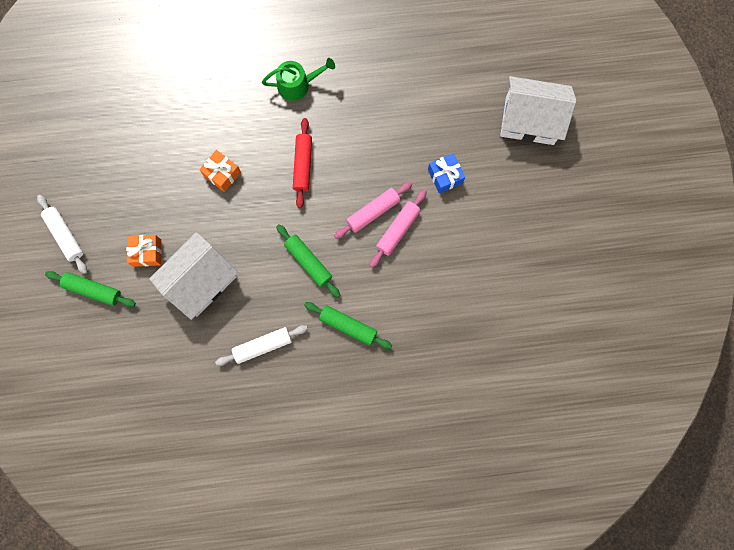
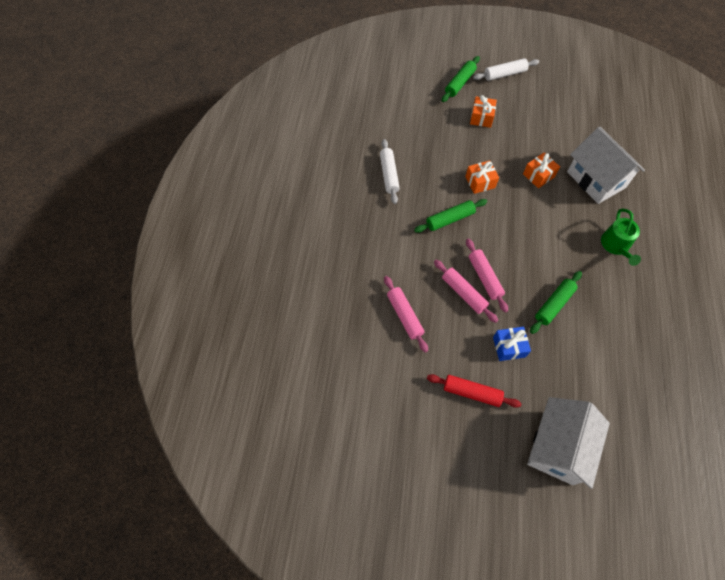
camera: 105 degrees right, 15 degrees down
white house [149,232,238,320] -> white house moved to [567,126,645,204]
red rolling pin [293,118,312,208] -> red rolling pin moved to [427,374,522,408]
green rolling pin [304,302,392,349] -> green rolling pin moved to [530,271,582,334]
none -> pink rolling pin [384,276,428,353]
none -> orange gift [465,161,499,194]

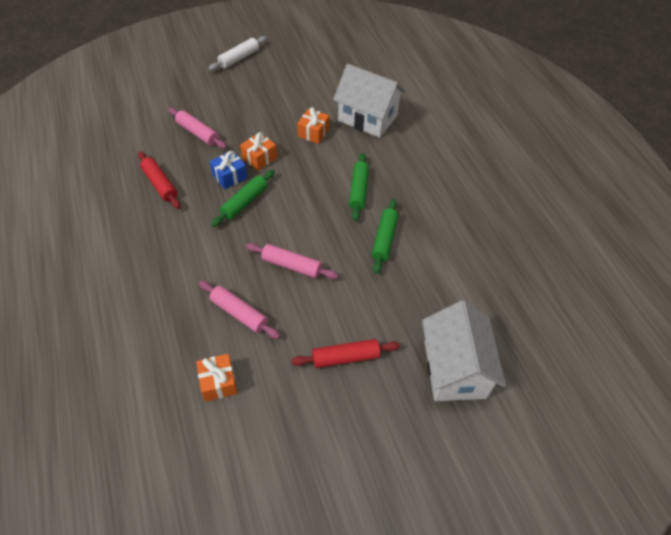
camera: 30 degrees left, 10 degrees down
white rolling pin [380,139,400,204] -> red rolling pin [138,151,181,209]
green rolling pin [441,56,480,102] -> green rolling pin moved to [349,153,369,221]
pink rolling pin [466,239,508,313] -> pink rolling pin moved to [168,108,227,149]
orange gift [470,95,497,128] -> orange gift moved to [196,354,237,402]
blue gift [493,327,531,361] -> blue gift moved to [209,151,247,189]
green watering can [601,208,641,266] -> none

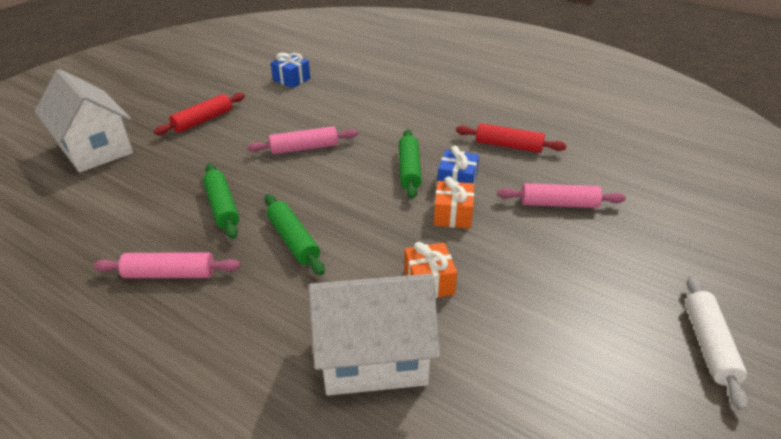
camera: 145 degrees right, 15 degrees down
orange gift [196,354,237,402] -> blue gift [271,53,310,88]
pink rolling pin [199,280,280,339] -> pink rolling pin moved to [93,252,240,278]

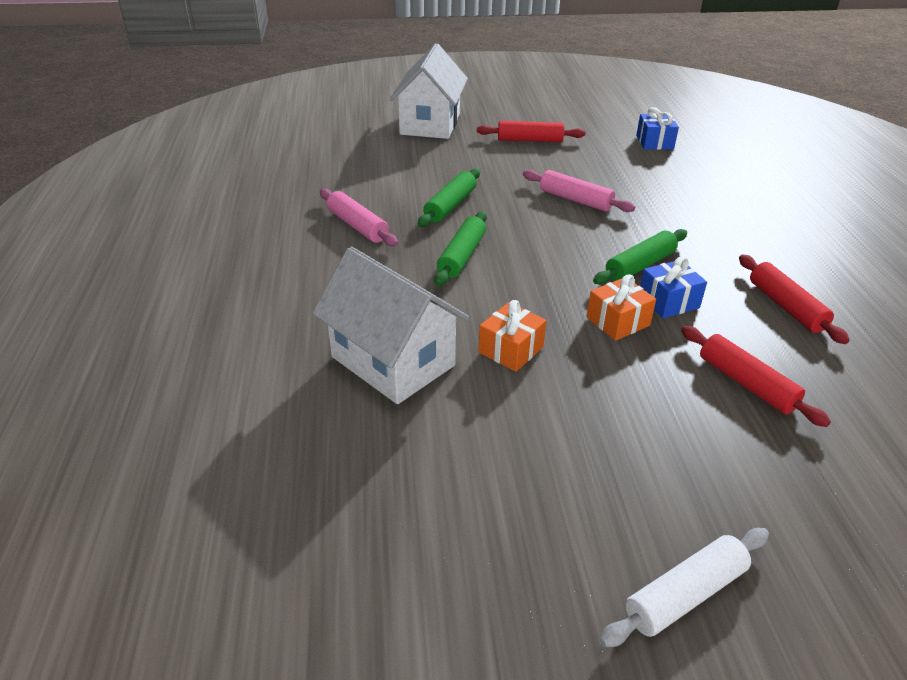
camera: 50 degrees right, 0 degrees up
pink rolling pin [497,183,626,208] -> red rolling pin [681,326,831,427]

